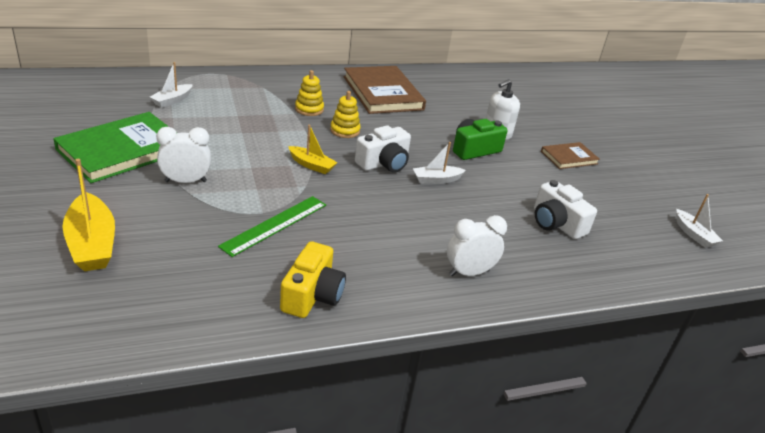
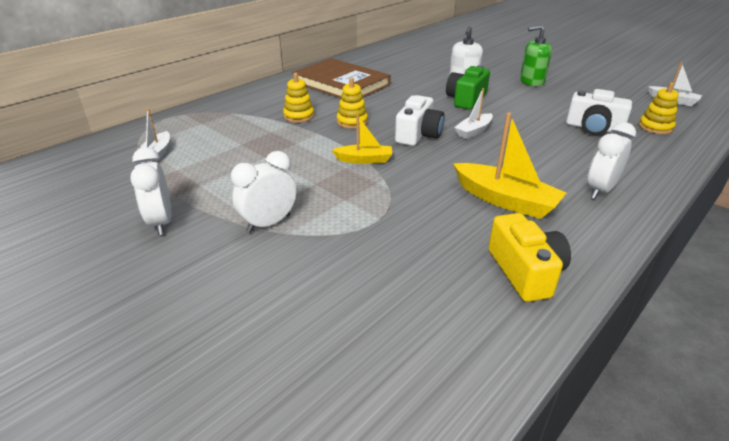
camera: 25 degrees left, 0 degrees up
green book [53,112,169,183] -> white clock [130,147,172,235]
yellow boat [62,159,115,271] -> yellow boat moved to [453,112,566,219]
green ruler [218,196,326,257] -> none
brown book [541,142,600,169] -> green soap dispenser [520,25,552,86]
none -> yellow stacking toy [639,82,679,134]

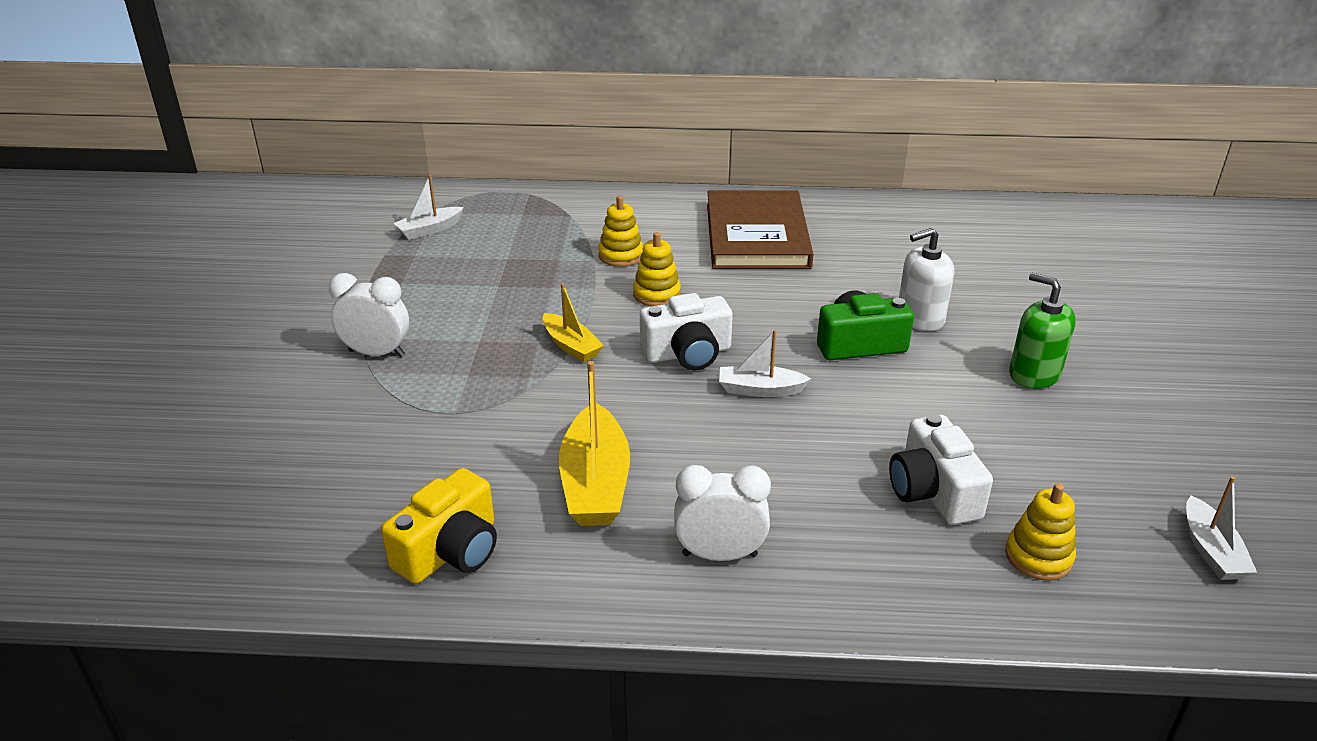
camera: 50 degrees right, 0 degrees up
white clock [130,147,172,235] -> none

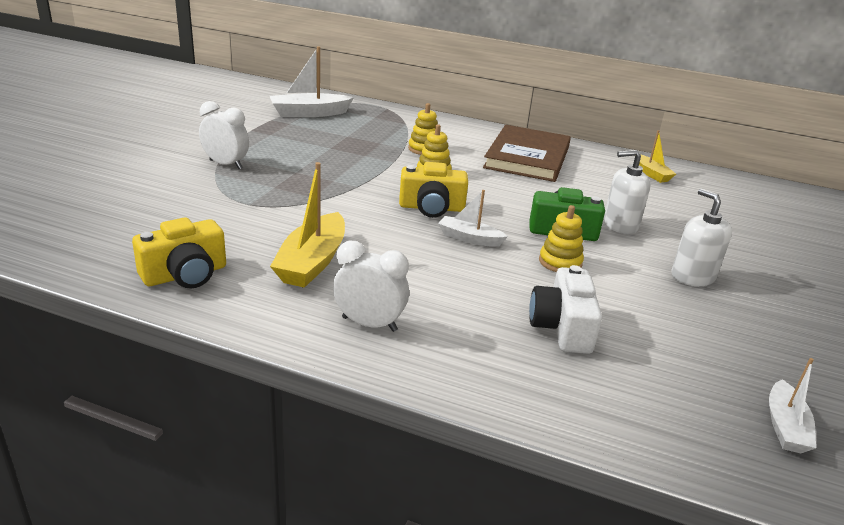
camera: 15 degrees right, 5 degrees down
white boat [393,175,464,240] -> white boat [270,47,354,117], size x1.67
yellow boat [543,283,604,362] -> yellow boat moved to [639,130,676,183]
white camera [640,293,733,371] -> yellow camera [399,162,468,218]
yellow stacking toy [1005,483,1076,581] -> yellow stacking toy moved to [539,205,584,272]
green soap dispenser [1009,273,1076,389] -> white soap dispenser [671,188,732,286]

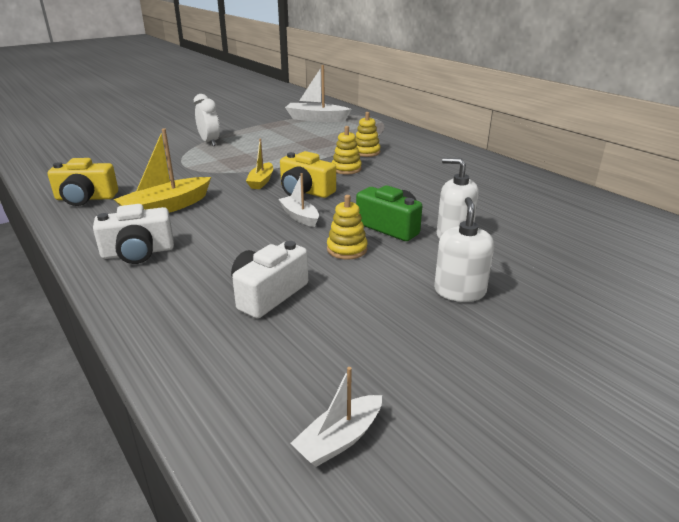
camera: 35 degrees right, 0 degrees up
white clock [333,241,409,332] -> white camera [93,204,174,264]
brown book [483,125,571,182] -> none
yellow boat [639,130,676,183] -> yellow boat moved to [246,139,273,189]

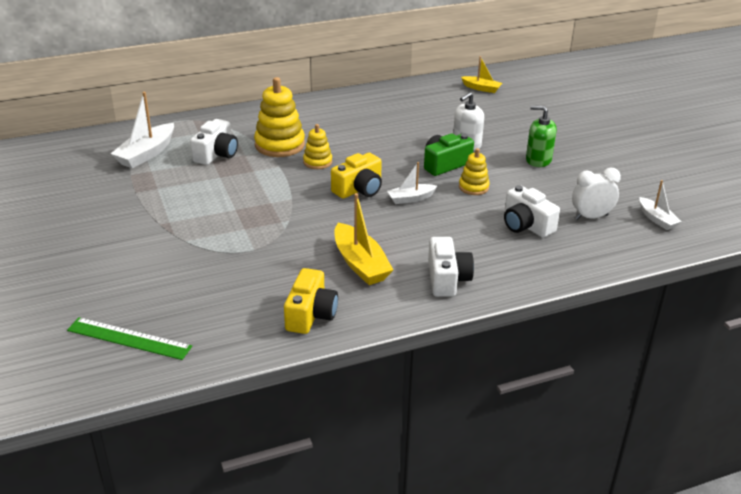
camera: 75 degrees left, 5 degrees up
white clock [194,94,220,146] -> white clock moved to [572,168,621,220]
yellow boat [246,139,273,189] -> yellow boat moved to [461,56,502,93]
yellow stacking toy [355,112,380,157] -> yellow stacking toy [254,77,305,157], size x1.77
white soap dispenser [434,197,494,302] -> green soap dispenser [526,105,557,167]
none -> green ruler [67,317,192,360]
none -> white camera [190,119,238,165]

